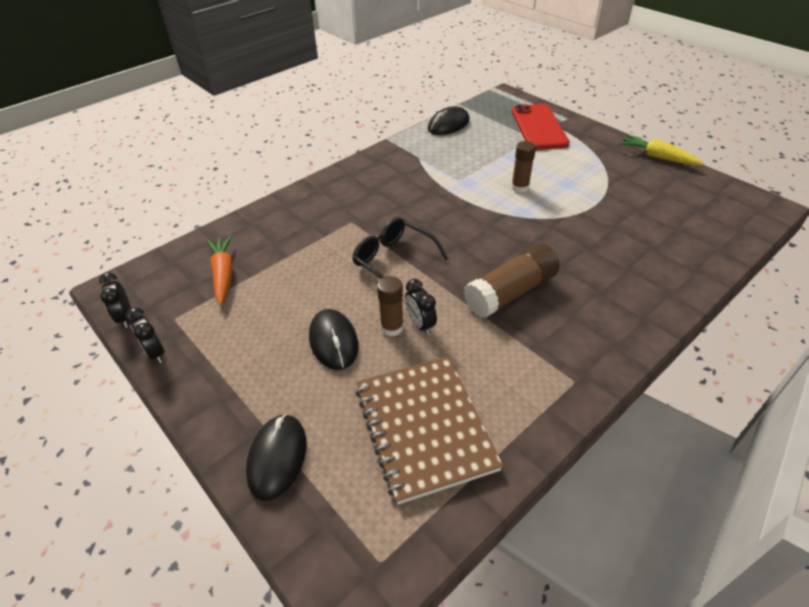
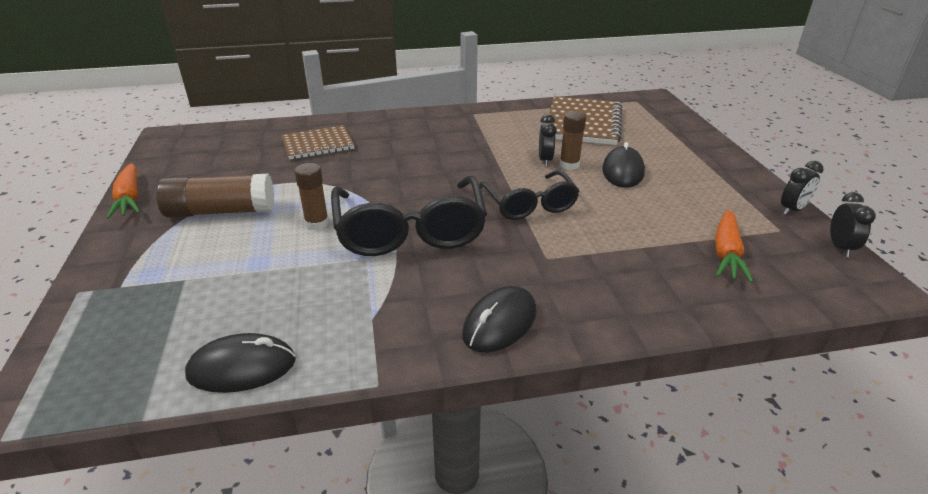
camera: 150 degrees left, 10 degrees down
black clock [126,307,165,363] -> black clock turned 60 degrees clockwise [781,161,823,215]
black mouse [246,414,306,501] -> black mouse moved to [462,286,537,353]
brown glue stick [463,244,560,318] -> brown glue stick moved to [156,174,274,218]
red phone [512,104,570,150] -> none
yellow carrot [620,134,704,166] -> orange carrot [107,163,140,219]
none -> brown notebook [281,125,355,160]
none -> black glasses [331,176,487,256]

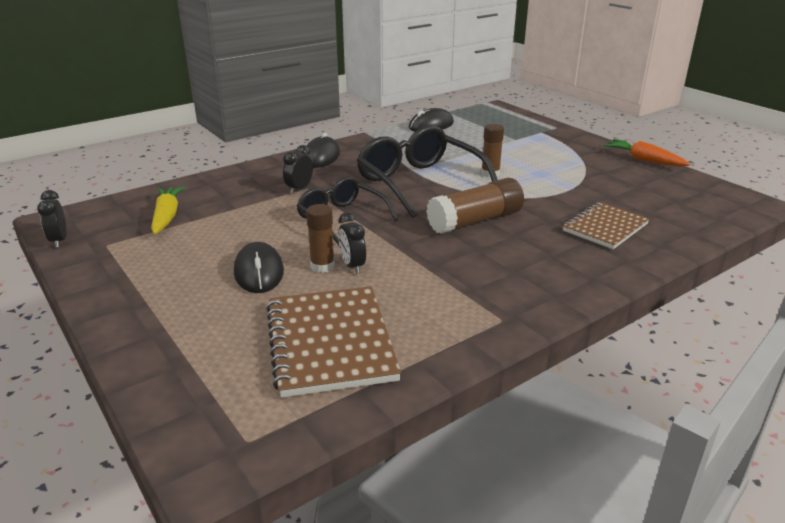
camera: 155 degrees right, 5 degrees down
brown glue stick [156,174,274,218] -> brown glue stick moved to [426,178,524,234]
orange carrot [715,210,754,283] -> yellow carrot [151,186,184,234]
black clock [781,161,823,215] -> black clock moved to [283,145,313,194]

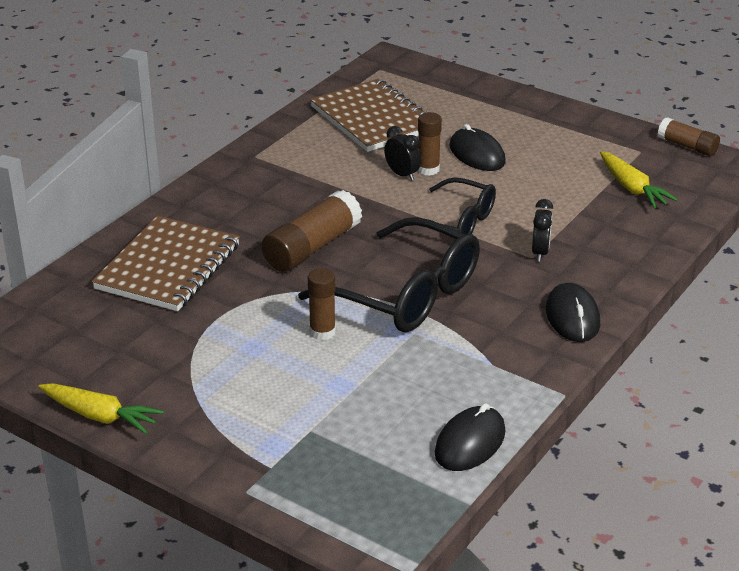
camera: 160 degrees right, 5 degrees up
black clock [37,190,67,248] -> brown glue stick [658,117,720,156]
brown notebook [563,202,649,249] -> brown notebook [92,216,240,311], size x1.52
orange carrot [604,139,690,167] -> yellow carrot [38,383,164,434]

